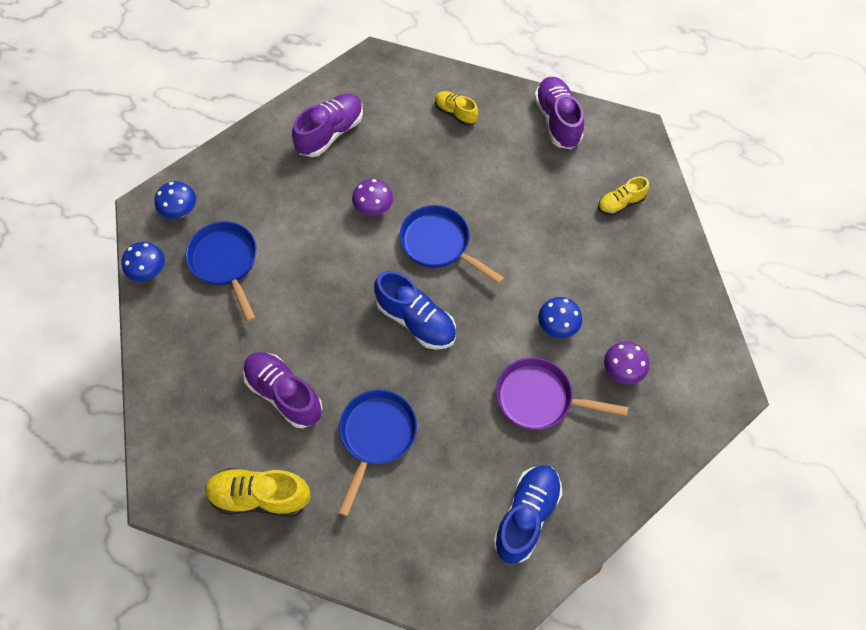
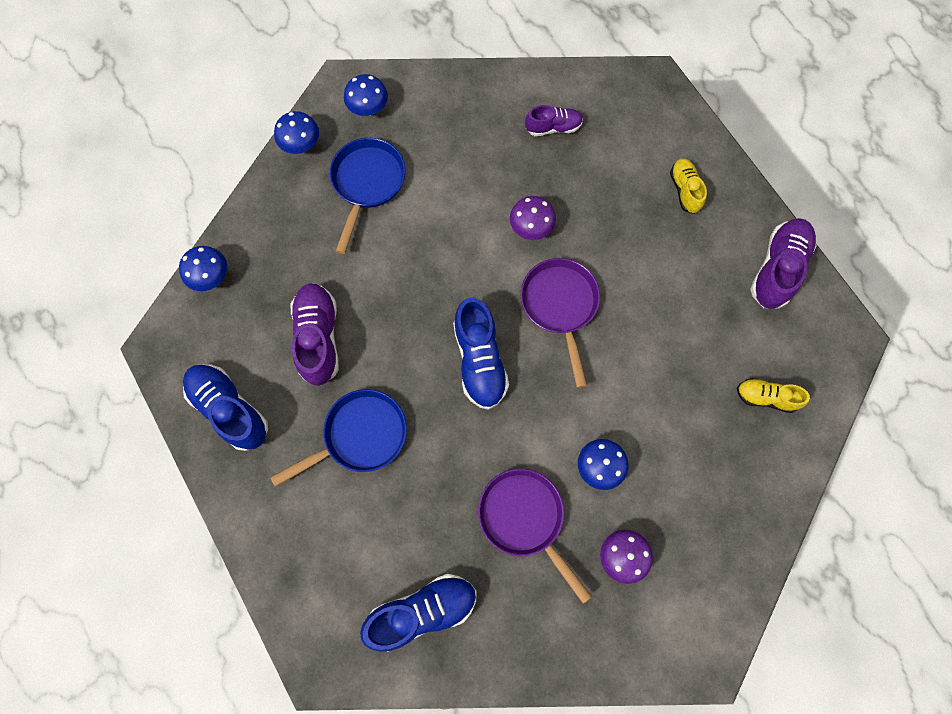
camera: 40 degrees right, 10 degrees up
yellow shoe [205,468,311,516] -> blue shoe [183,364,268,451]
purple shoe [292,94,363,157] -> purple shoe [525,105,583,136], size x0.60
blue pan [400,205,505,284] -> purple pan [521,258,600,388]
none -> blue mushroom [179,246,227,291]

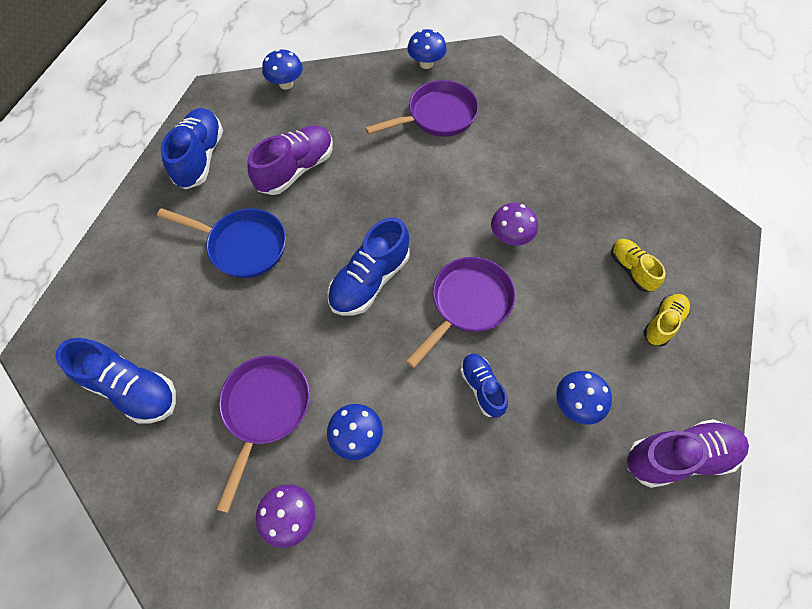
camera: 50 degrees right, 10 degrees down
blue pan [330,138,405,254] -> purple pan [365,80,479,137]
blue mushroom [344,74,388,116] -> blue mushroom moved to [556,371,612,425]
purple shoe [525,105,583,136] -> none
yellow shoe [737,378,810,413] -> yellow shoe moved to [611,239,666,292]
none -> blue shoe [460,353,508,418]

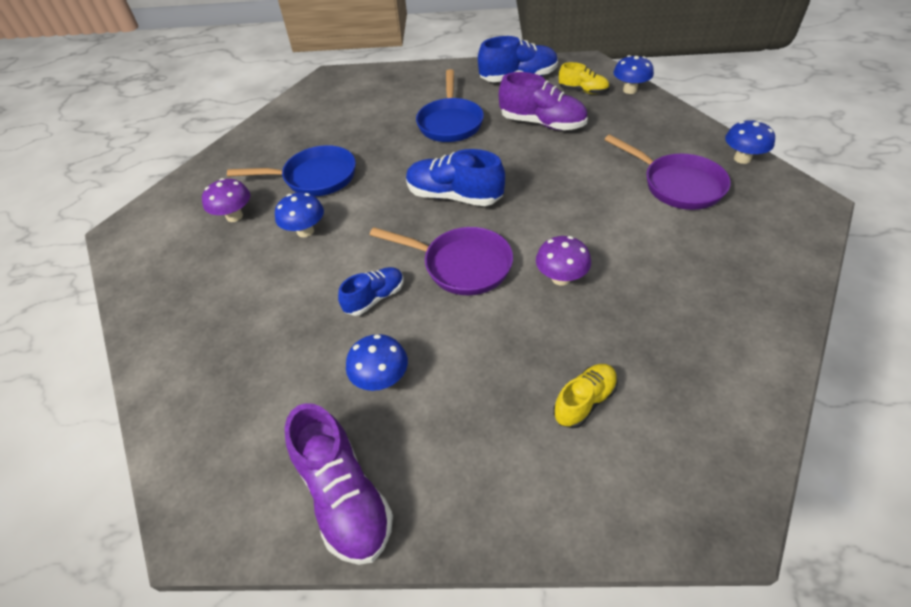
camera: 75 degrees right, 15 degrees down
blue shoe [56,338,176,424] -> none
purple pan [216,356,310,513] -> blue pan [227,145,356,196]
yellow shoe [643,294,690,347] -> yellow shoe moved to [559,62,610,94]

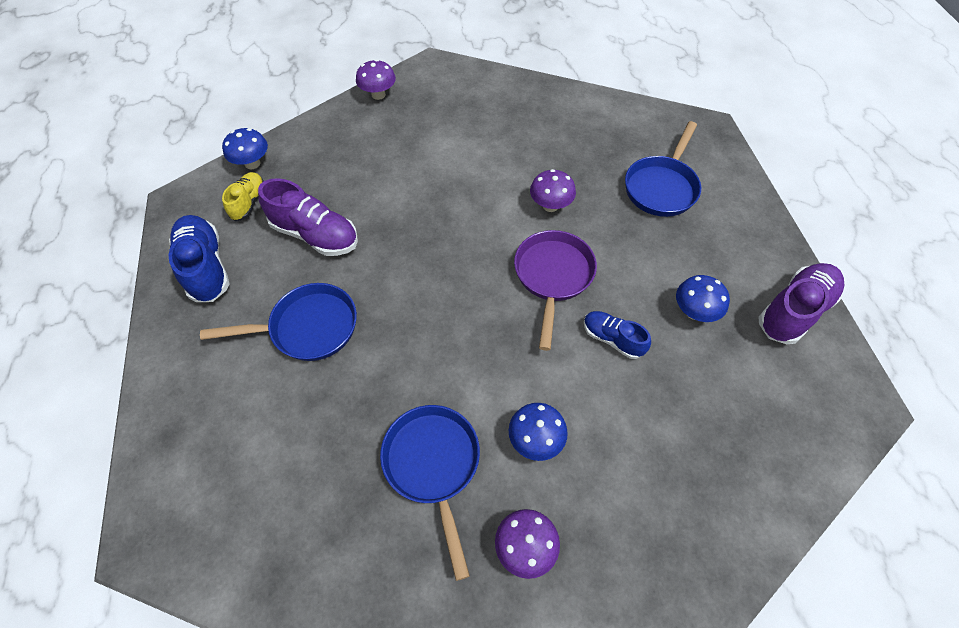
camera: 105 degrees left, 10 degrees up
blue shoe [406,149,505,206] -> none
purple shoe [499,72,588,130] -> purple shoe turned 105 degrees clockwise [258,178,358,256]
yellow shoe [553,364,618,429] -> blue pan [625,121,701,217]
purple pan [604,134,731,210] -> none
blue mushroom [725,120,775,164] -> purple mushroom [356,59,396,100]

